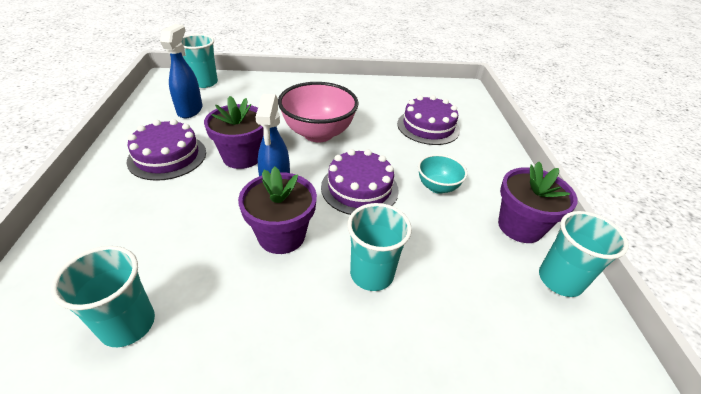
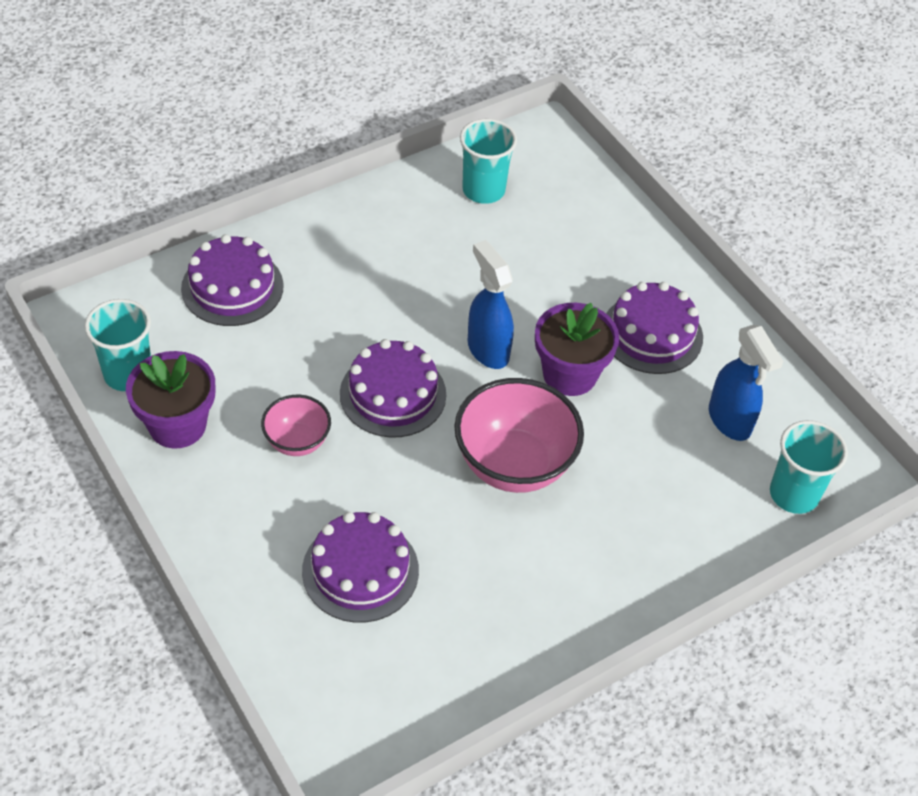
camera: 150 degrees right, 10 degrees up
purple flower pot [238,167,317,254] -> none
turquoise cup [347,203,412,291] -> none
turquoise bowl [418,154,467,194] -> pink bowl [261,395,331,456]
none -> purple cake [181,234,284,326]

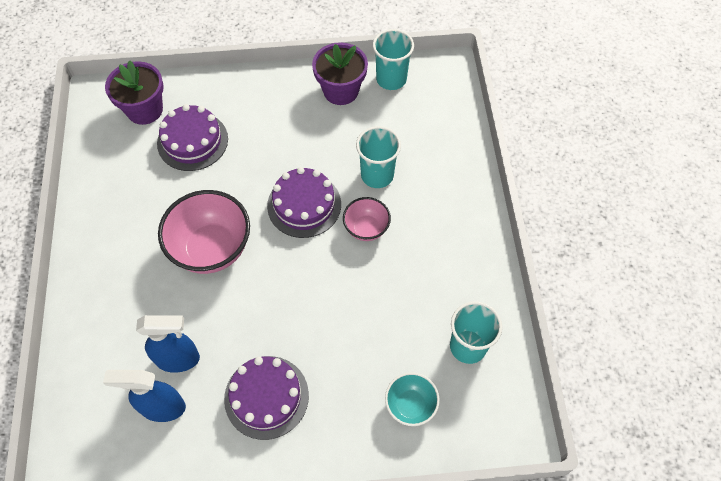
camera: 120 degrees right, 10 degrees up
purple cake [181,234,284,326] -> none
pink bowl [261,395,331,456] -> pink bowl moved to [343,197,391,241]
blue spray bottle [468,240,514,369] -> blue spray bottle moved to [136,315,200,373]
purple flower pot [535,303,619,396] -> purple flower pot moved to [105,61,164,125]
turquoise cup [770,420,848,514] -> turquoise cup moved to [356,126,401,188]
none -> turquoise bowl [385,372,440,426]

